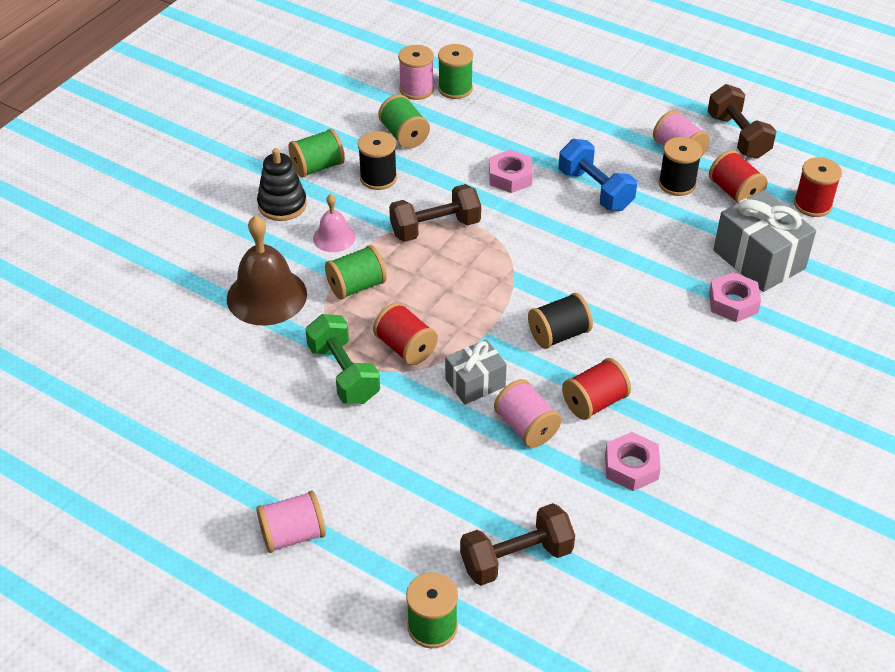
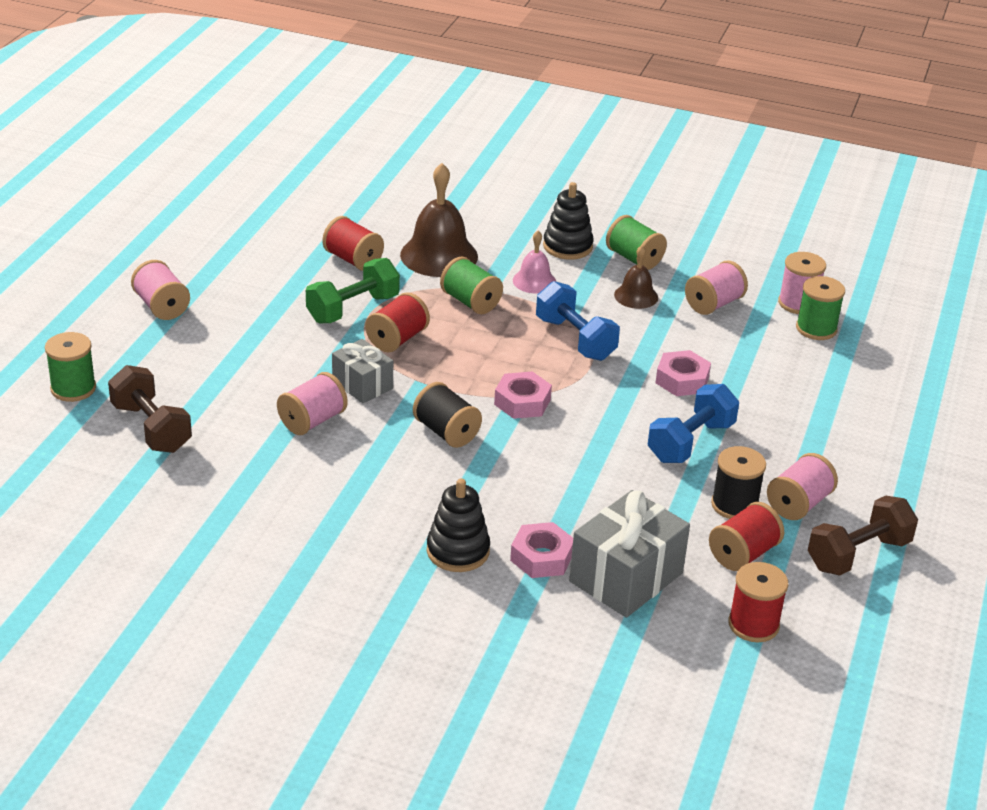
camera: 75 degrees right, 10 degrees down
black spool [358,131,397,190] -> brown bell [614,246,658,309]
green spool [378,95,430,149] -> pink spool [685,260,748,315]
brown dumbbell [389,184,481,242] -> blue dumbbell [536,281,620,361]
red spool [562,358,631,420] -> red spool moved to [322,216,384,271]
pink nut [605,432,661,491] -> pink nut moved to [494,371,552,419]
none -> black stacking toy [427,478,490,572]

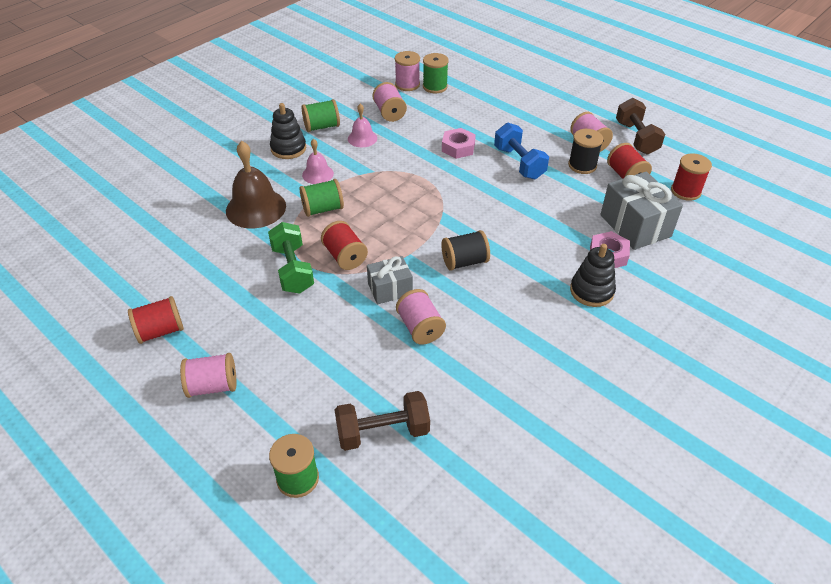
camera: 65 degrees left, 10 degrees up
red spool [322,216,384,271] -> red spool moved to [128,296,184,344]
pink nut [494,371,552,419] -> none
blue dumbbell [536,281,620,361] -> none
brown bell [614,246,658,309] -> pink bell [348,103,377,147]

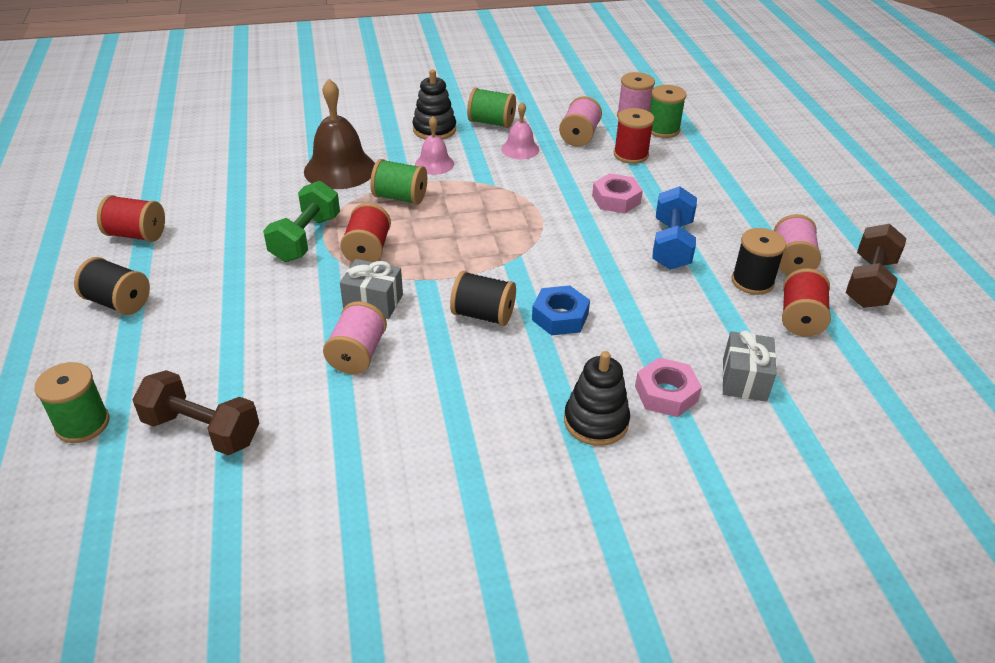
camera: 35 degrees right, 5 degrees down
pink spool [180,353,237,398] -> black spool [74,257,150,315]
grey gift [600,172,683,250] -> grey gift [722,330,776,402], size x0.60
red spool [671,153,712,201] -> red spool moved to [614,108,654,164]
none -> blue nut [532,286,590,336]

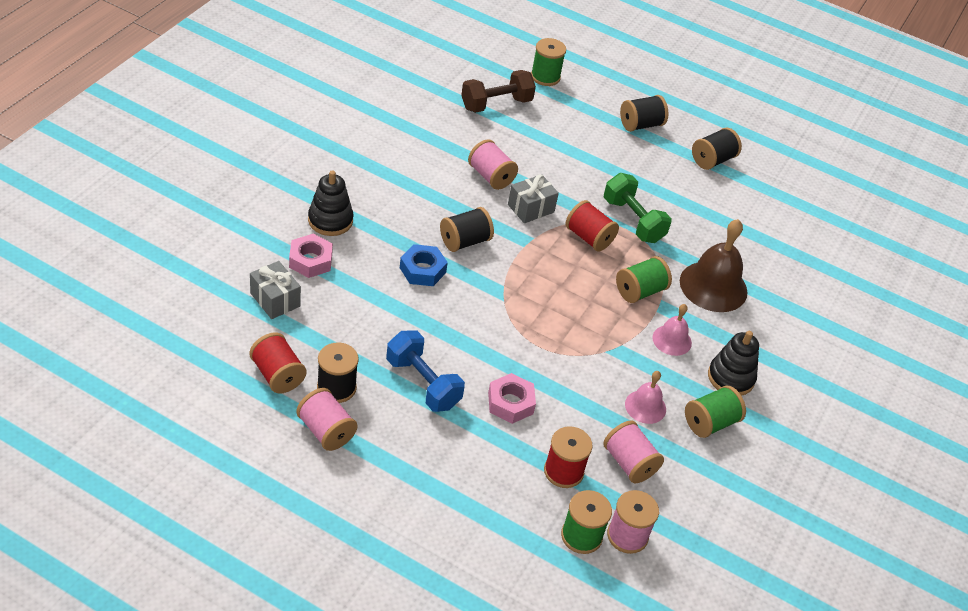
camera: 125 degrees right, 5 degrees up
red spool [97,195,165,242] -> black spool [692,127,742,170]
brown dumbbell [846,224,907,308] -> none

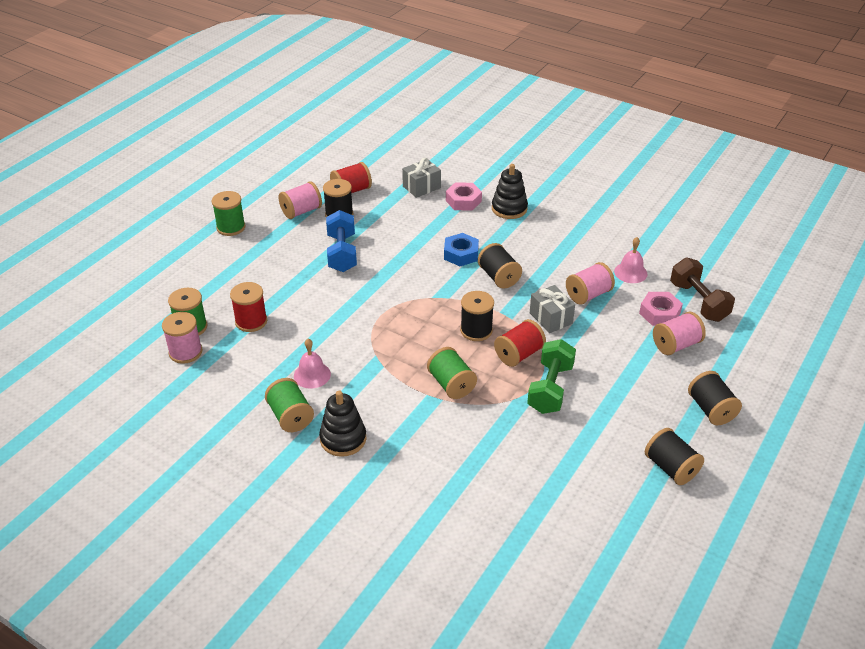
camera: 100 degrees right, 5 degrees down
blue dumbbell [386,330,465,412] -> blue dumbbell turned 60 degrees counterclockwise [326,210,357,272]
pink nut [488,373,536,424] -> pink nut moved to [639,292,683,326]
green spool [531,38,566,86] -> green spool moved to [212,191,245,236]
pink spool [603,421,664,483] -> pink spool moved to [653,312,706,355]
green dumbbell [604,173,672,243] -> green dumbbell turned 45 degrees counterclockwise [527,339,576,414]
pink bell [652,304,692,356] -> pink bell moved to [614,237,648,283]
brown bell [680,219,748,312] -> none
none -> black spool [460,291,494,341]

